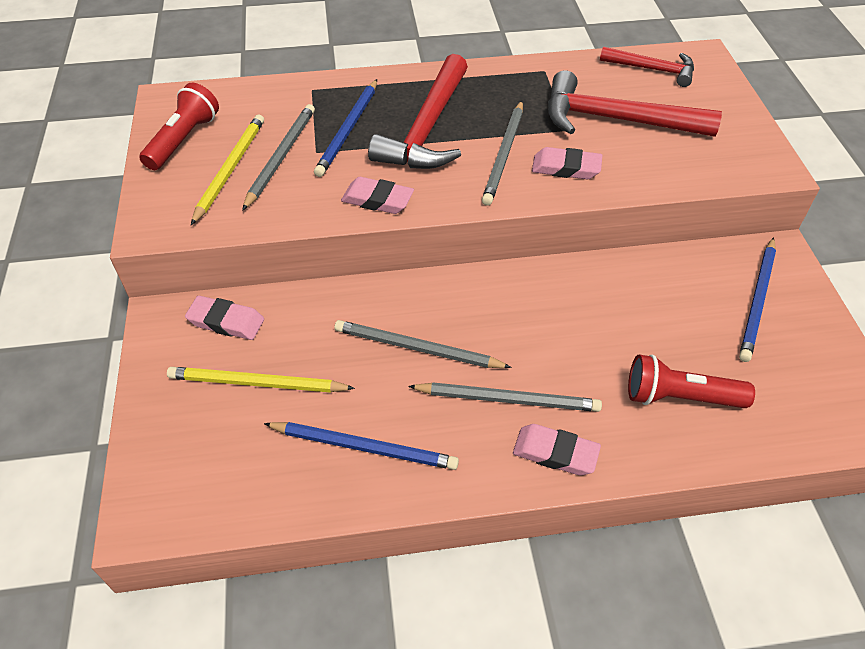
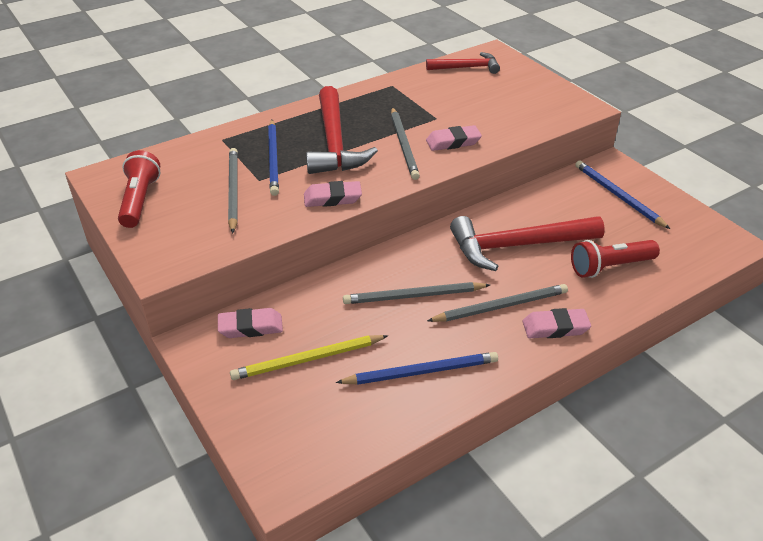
camera: 25 degrees left, 10 degrees down
yellow pencil [191,115,264,225] -> none
red hammer [548,70,722,137] -> red hammer moved to [450,216,605,271]
blue pencil [739,237,776,362] -> blue pencil turned 150 degrees clockwise [575,160,670,229]

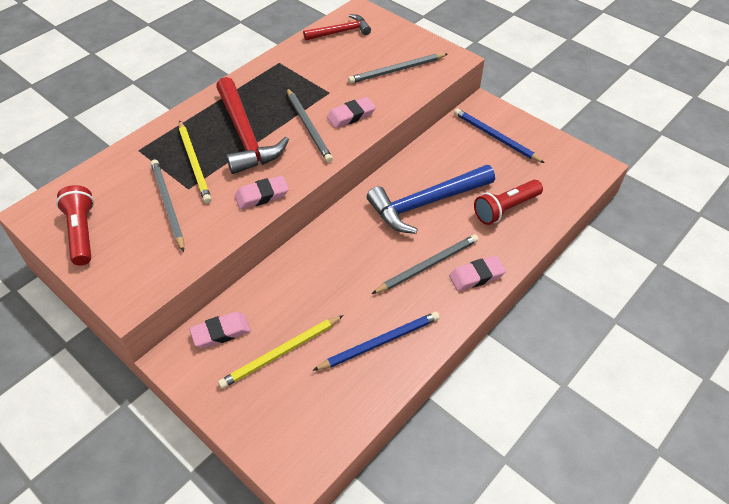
camera: 15 degrees left, 10 degrees up
blue pencil [268,120,279,196] -> yellow pencil [179,120,212,203]
grey pencil [343,282,490,304] -> grey pencil moved to [348,53,447,84]
red hammer [450,216,605,271] -> blue hammer [367,165,495,234]

